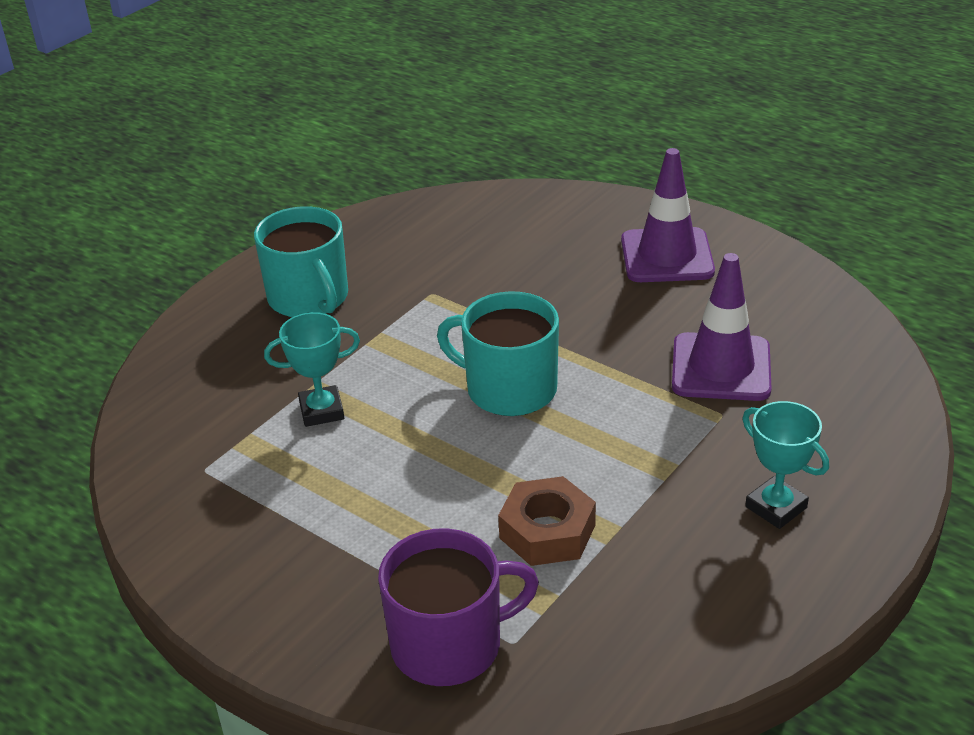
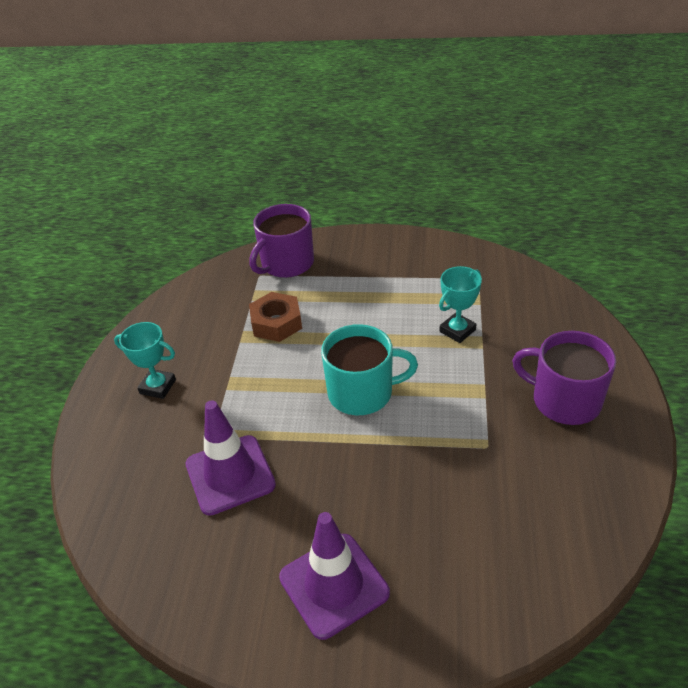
camera: 150 degrees right, 5 degrees up
turquoise mug [254,206,348,317] -> purple mug [512,331,616,425]

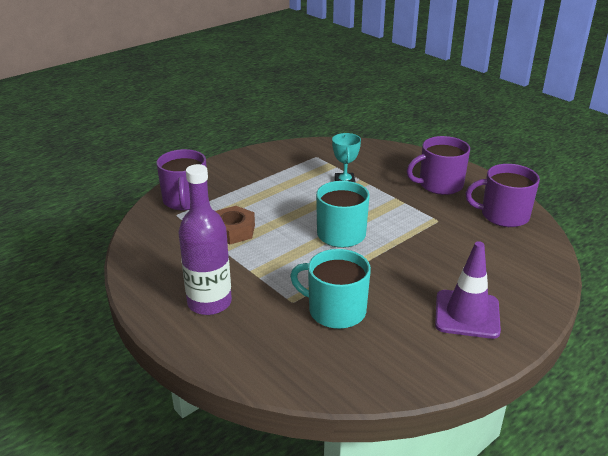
camera: 50 degrees left, 10 degrees down
turquoise trophy [114,322,176,399] -> purple bottle [179,164,232,315]
purple traffic cone [186,400,276,516] -> turquoise mug [290,249,371,329]
none -> purple mug [465,164,540,227]

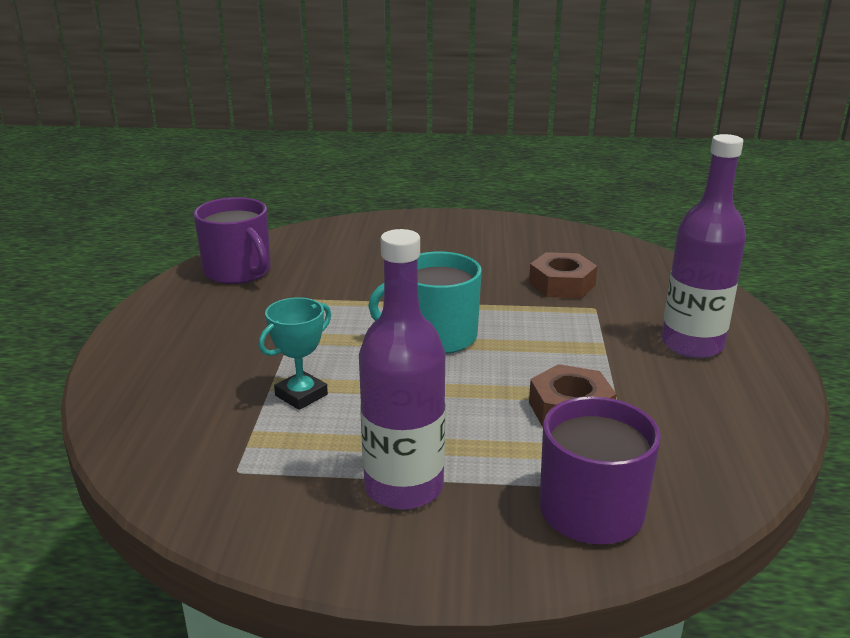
camera: 135 degrees left, 5 degrees down
turquoise mug [290,249,371,329] -> brown nut [529,252,597,298]
purple mug [407,136,470,195] -> none
purple traffic cone [435,241,501,339] -> none
none -> purple bottle [359,229,445,510]

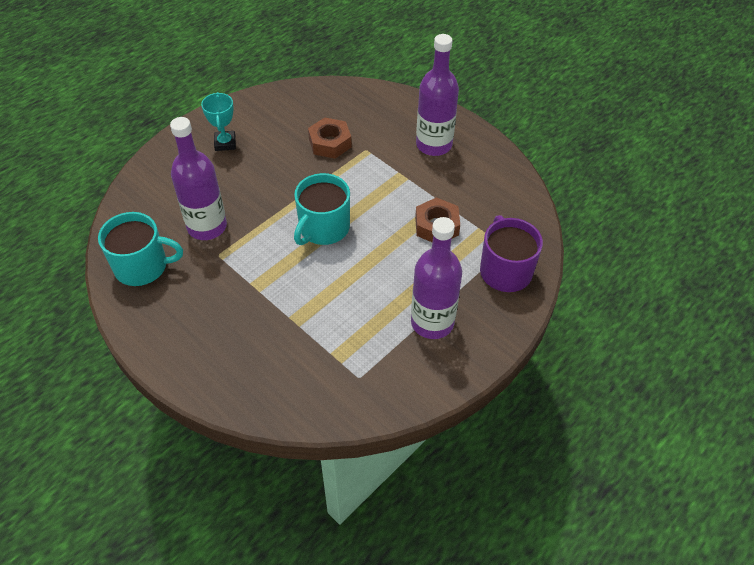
camera: 50 degrees left, 25 degrees up
purple mug [193,197,271,284] -> turquoise mug [98,212,183,286]
turquoise trophy [259,297,331,410] -> turquoise trophy moved to [201,92,236,151]
none -> purple bottle [170,117,227,240]

